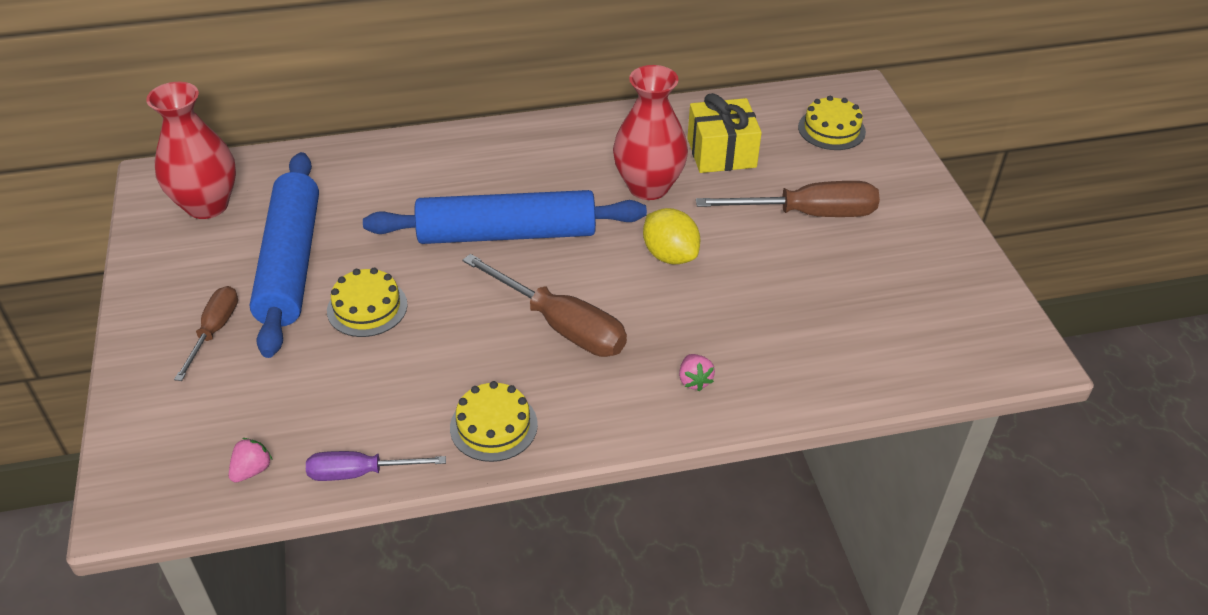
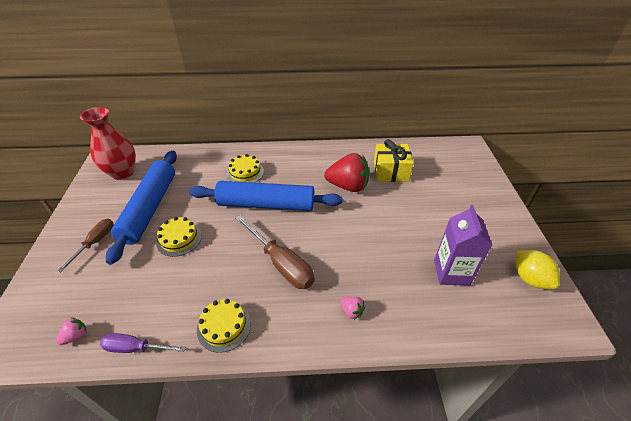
camera: 10 degrees right, 0 degrees up
red vase [613,65,688,200] -> red strawberry [324,153,370,192]
yellow lemon [643,208,700,265] -> yellow lemon moved to [516,250,560,289]
pink strawberry [679,354,715,391] -> pink strawberry turned 45 degrees counterclockwise [340,297,365,320]
brown screwdriver [696,181,880,217] -> none
yellow cake [798,96,866,150] -> yellow cake moved to [227,154,264,183]
none -> purple carton [434,205,492,286]

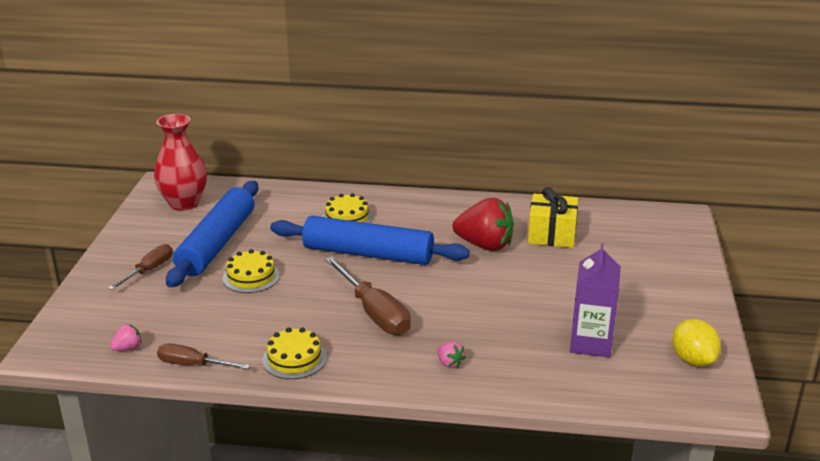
camera: 10 degrees right, 15 degrees down
purple screwdriver [100,333,186,353] -> brown screwdriver [157,343,250,369]

